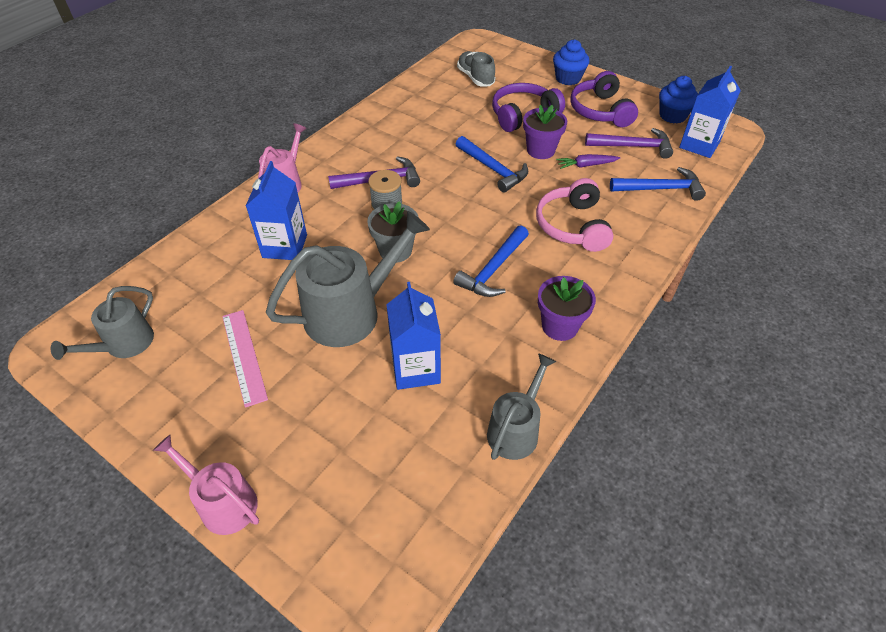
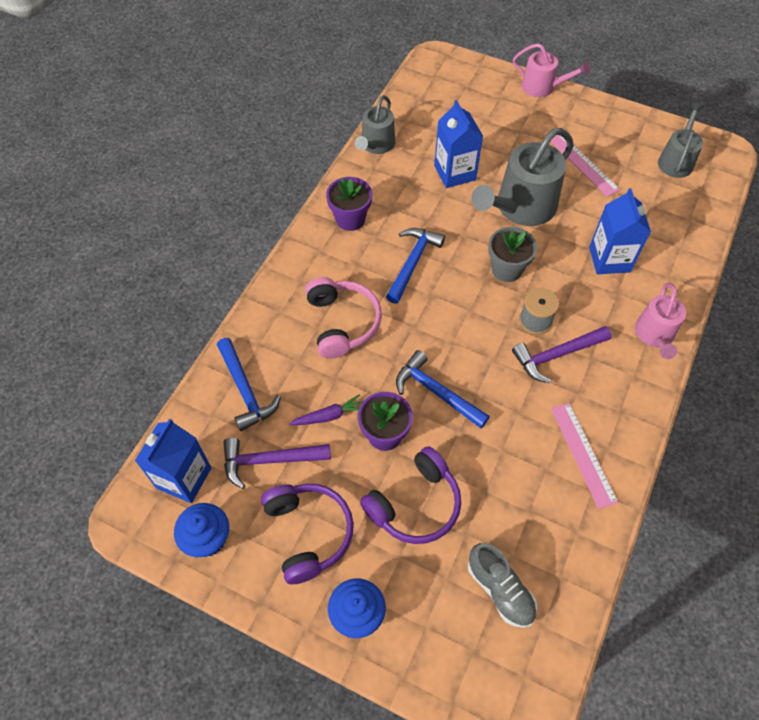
camera: 170 degrees right, 10 degrees up
blue hammer [610,167,706,201] -> blue hammer turned 105 degrees counterclockwise [217,338,281,431]
none -> pink ruler [551,403,618,509]

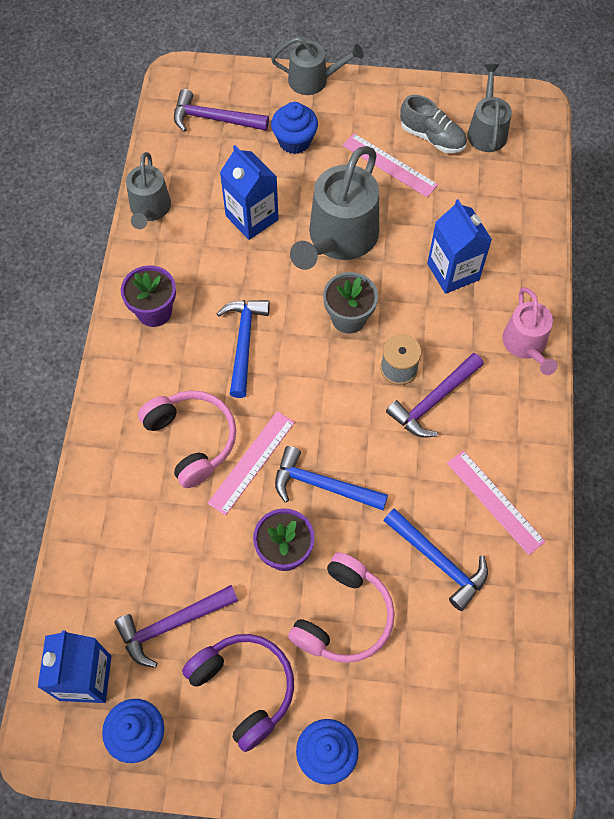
camera: 20 degrees left, 5 degrees up
blue hammer [217,338,281,431] -> blue hammer moved to [384,508,488,611]
purple carrot [289,394,362,425] -> none
purple headphones [360,446,461,544] -> pink headphones [288,552,395,663]
grey shoe [468,543,537,628] -> grey shoe moved to [400,95,467,153]
pink watering can [513,43,590,97] -> grey watering can [271,37,364,95]
none -> purple hammer [174,89,269,132]
none -> pink ruler [208,411,295,515]
none -> blue cupcake [271,102,318,154]

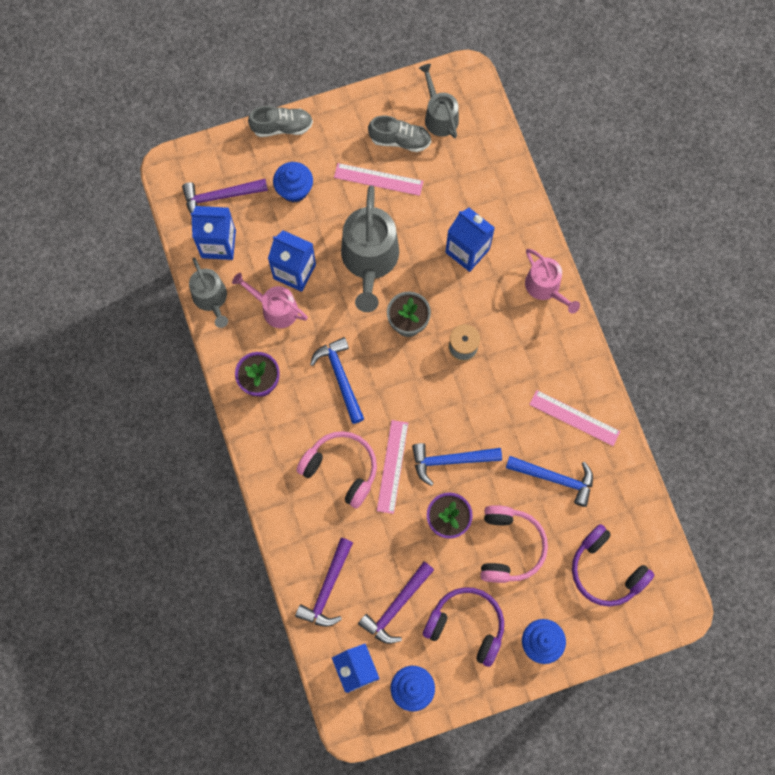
camera: 25 degrees left, 10 degrees up
grey watering can [271,37,364,95] -> grey shoe [248,106,313,137]
purple hammer [386,353,484,438] -> purple hammer moved to [295,538,353,627]
none -> blue carton [191,206,236,260]
none -> pink watering can [232,273,308,328]
none -> purple headphones [572,524,654,606]

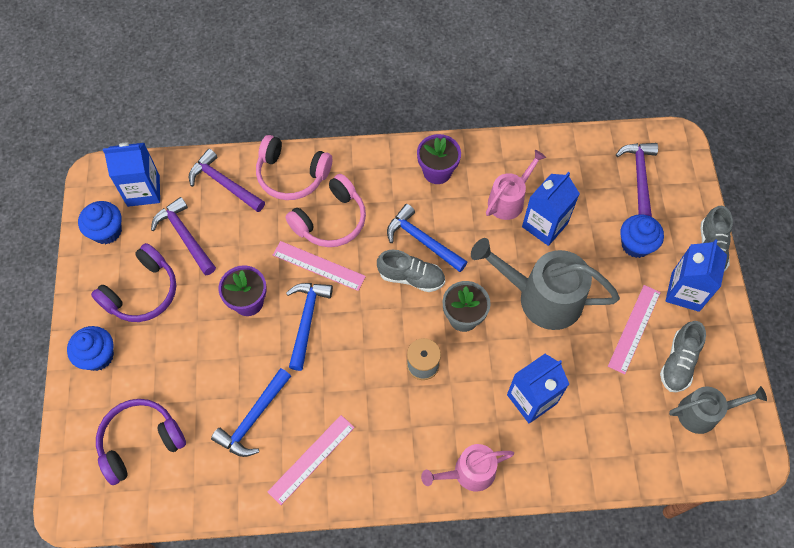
camera: 105 degrees right, 10 degrees down
grey watering can [189,258,228,328] -> none
blue carton [191,206,236,260] -> blue carton moved to [665,239,727,312]
blue hammer [310,337,364,424] -> blue hammer turned 135 degrees counterclockwise [387,204,468,272]
pink headphones [480,505,548,583] -> pink headphones moved to [256,135,332,200]
none -> grey shoe [377,250,445,292]

